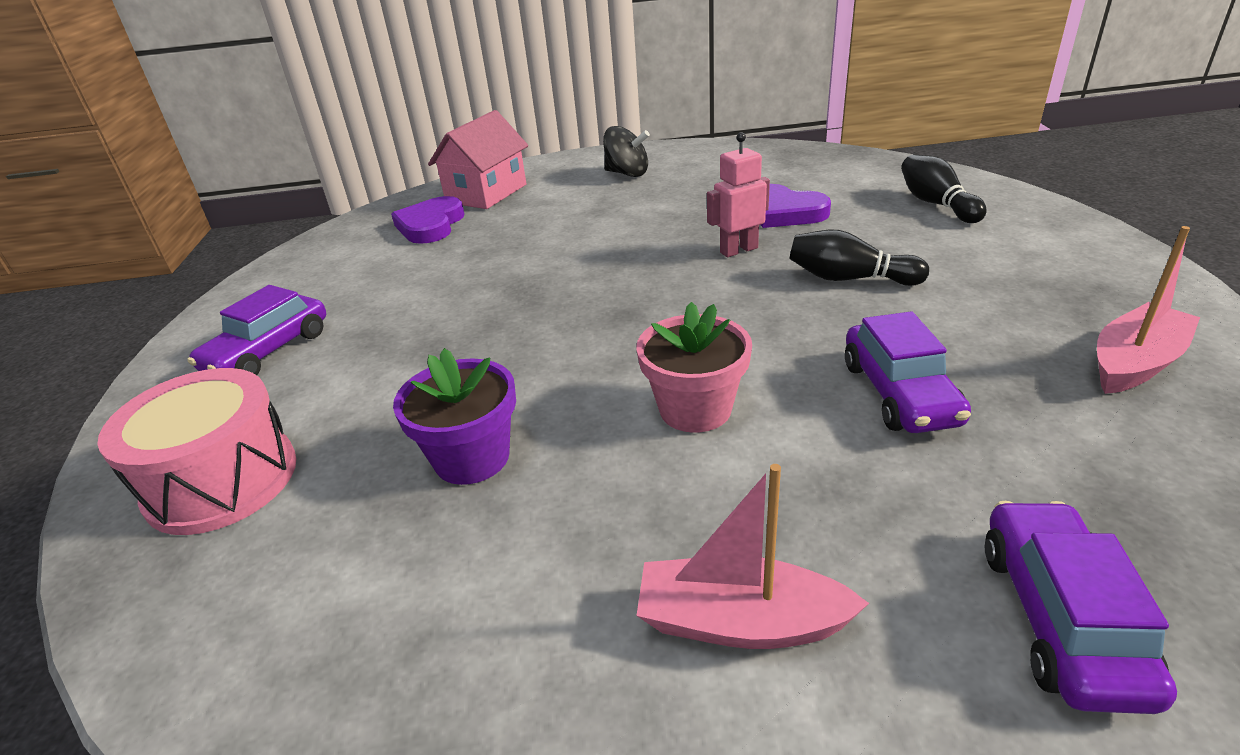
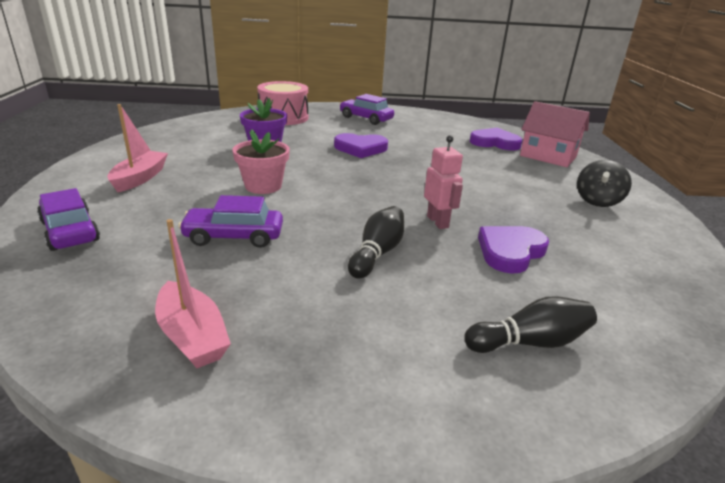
camera: 90 degrees right, 5 degrees down
purple car [985,501,1177,714] -> purple car turned 135 degrees counterclockwise [37,188,100,251]
none -> purple heart [334,133,388,158]

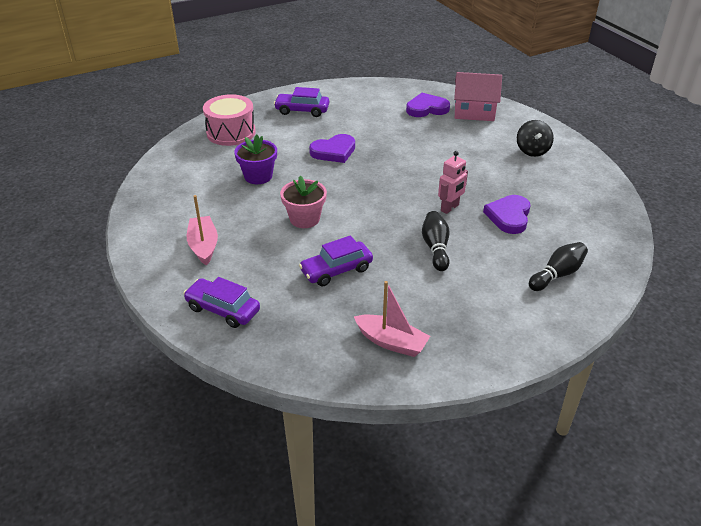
camera: 25 degrees left, 10 degrees up
pink robot [424,135,463,229] -> pink robot turned 90 degrees clockwise [438,151,468,214]

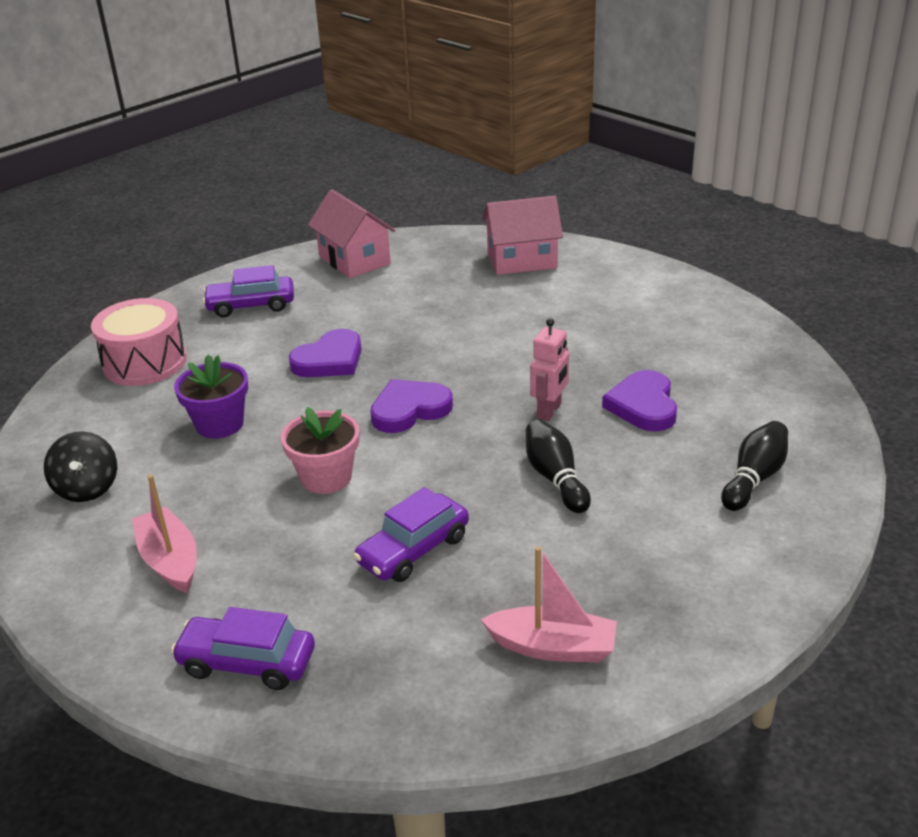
camera: 15 degrees left, 5 degrees down
purple heart [406,93,450,117] -> purple heart moved to [370,379,453,433]
black spinning top [517,120,554,157] -> black spinning top moved to [44,431,117,502]
none -> pink house [308,189,395,278]

